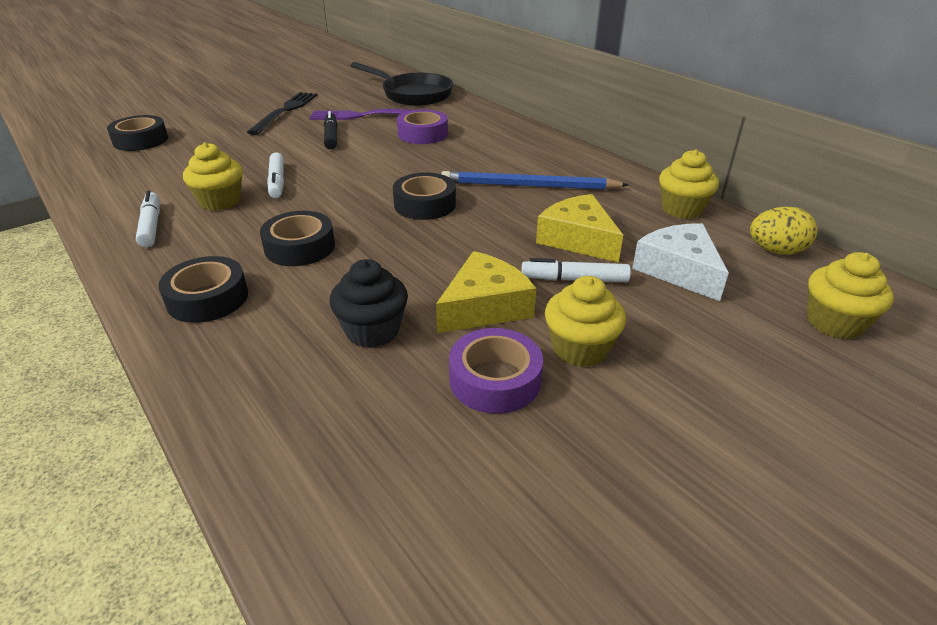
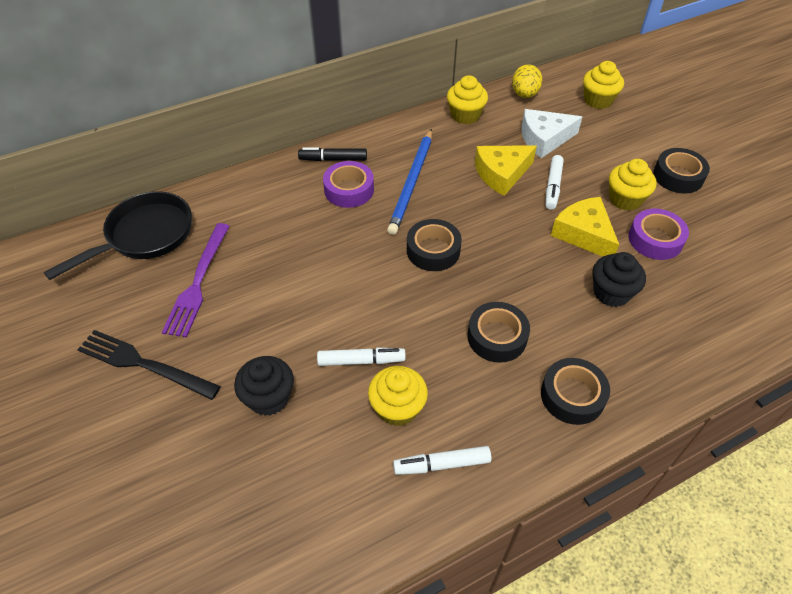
camera: 80 degrees left, 15 degrees up
black tape [107,115,168,151] -> black tape moved to [653,148,710,194]
black marker [324,111,337,149] -> black marker moved to [298,147,367,161]
purple tape [397,109,448,144] -> purple tape moved to [323,161,374,208]
none -> black cupcake [234,356,294,416]

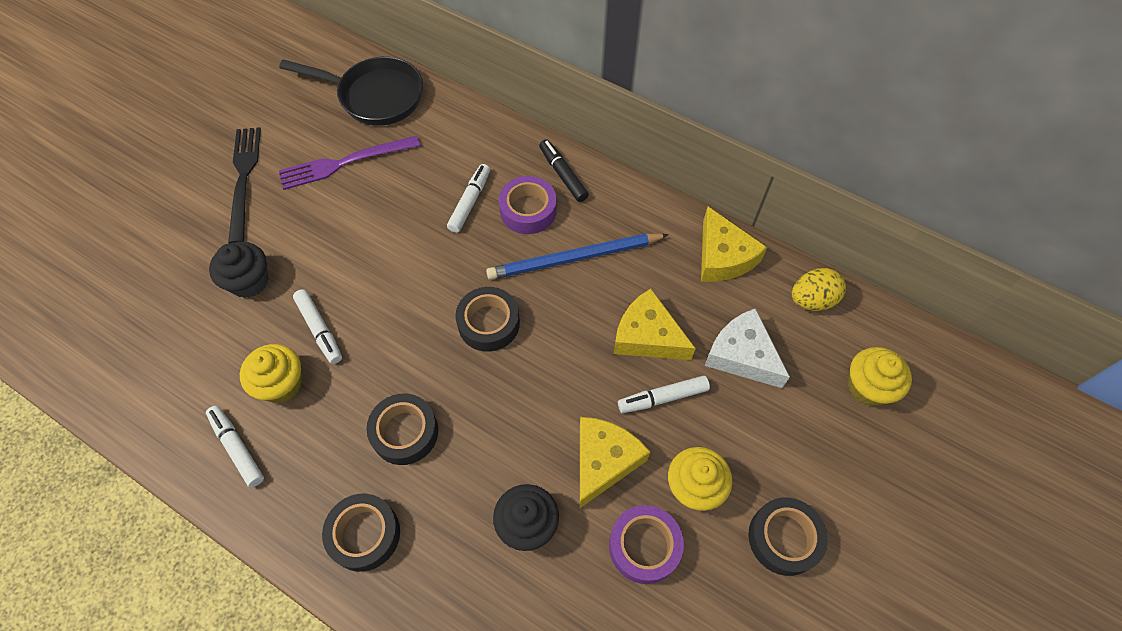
camera: 60 degrees right, 10 degrees up
yellow cupcake [447,75,488,124] -> yellow cheese [701,207,768,282]
none -> white marker [447,164,490,233]

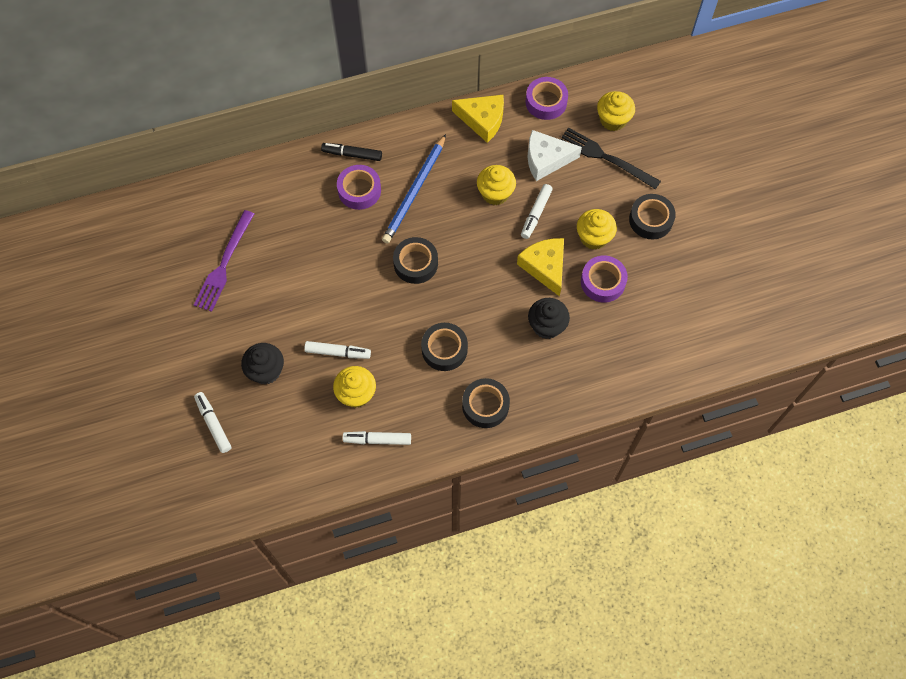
camera: 50 degrees left, 5 degrees up
black fork [228,127,261,243] -> black fork moved to [560,127,661,189]
black pan [279,57,423,126] -> none
white marker [447,164,490,233] -> white marker moved to [194,392,231,453]
yellow cheese [614,288,696,360] -> yellow cupcake [477,165,516,205]
yellow egg [792,268,846,311] -> purple tape [525,77,568,120]

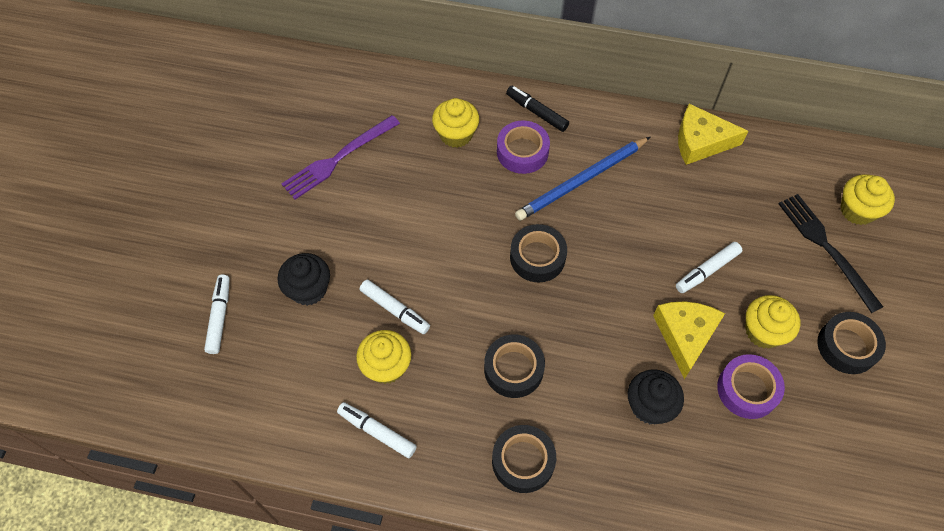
camera: 30 degrees right, 5 degrees down
yellow cheese [452,95,504,143] -> yellow cheese turned 135 degrees clockwise [678,104,748,165]
yellow cupcake [477,165,516,205] -> yellow cupcake moved to [432,98,479,148]
purple tape [525,77,568,120] -> none
white cheese [527,130,582,181] -> none

